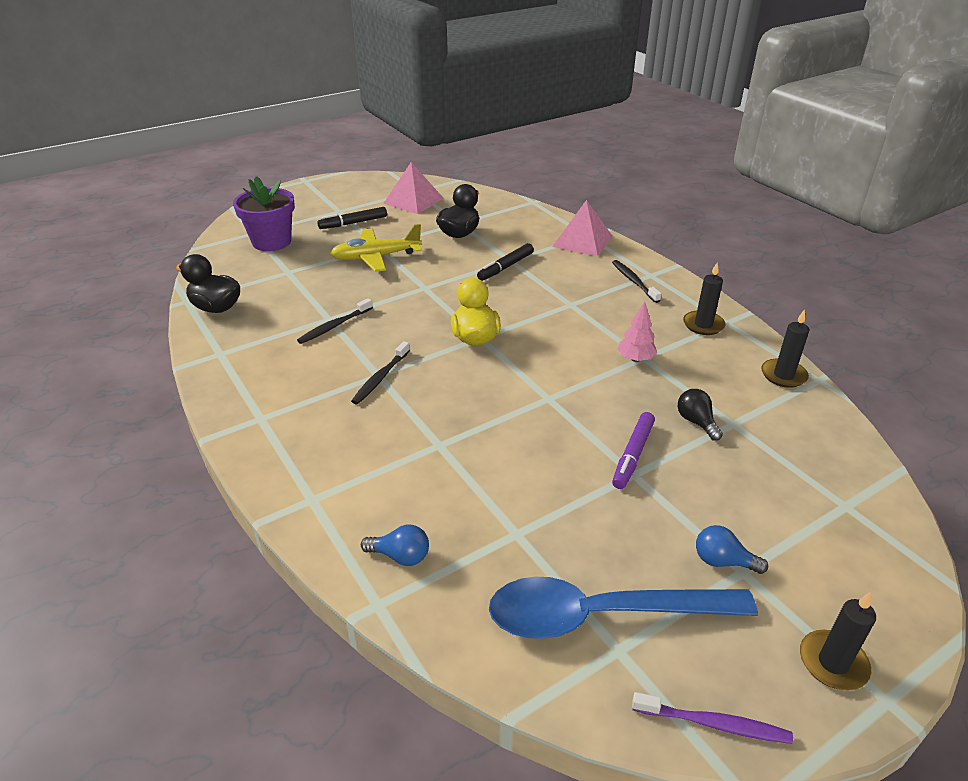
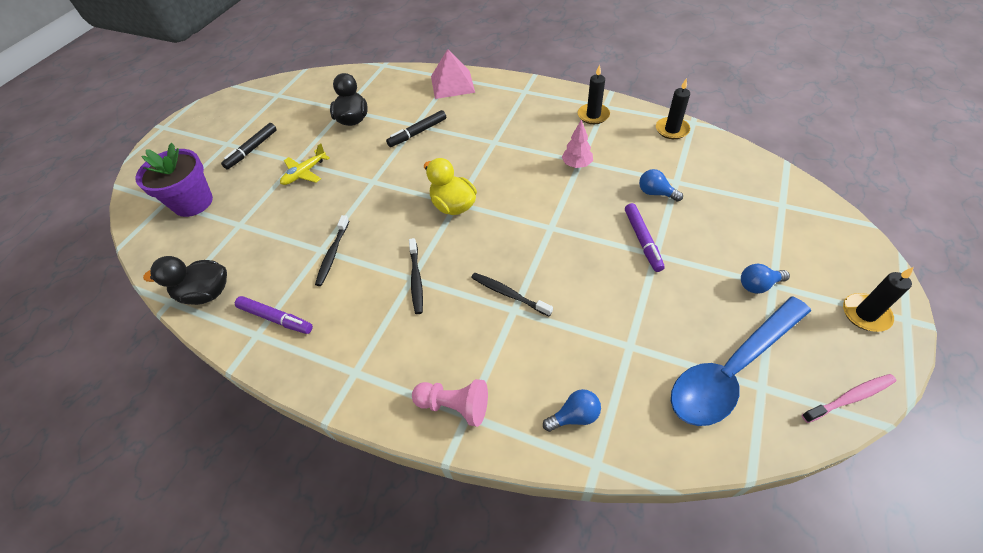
camera: 30 degrees left, 15 degrees up
yellow plane [330,224,422,272] -> yellow plane [280,143,330,185], size x0.65
pink pyramid [383,162,444,214] -> none
black marker [477,243,534,281] -> black marker turned 45 degrees clockwise [386,110,446,147]
black toothbrush [612,260,662,303] -> black toothbrush moved to [471,273,553,317]
purple toothbrush [632,692,793,744] -> pink toothbrush [802,374,896,423]
black light bulb [678,389,723,441] -> blue light bulb [639,169,683,202]
none -> purple marker [235,296,313,334]
none -> pink pawn [412,379,488,427]

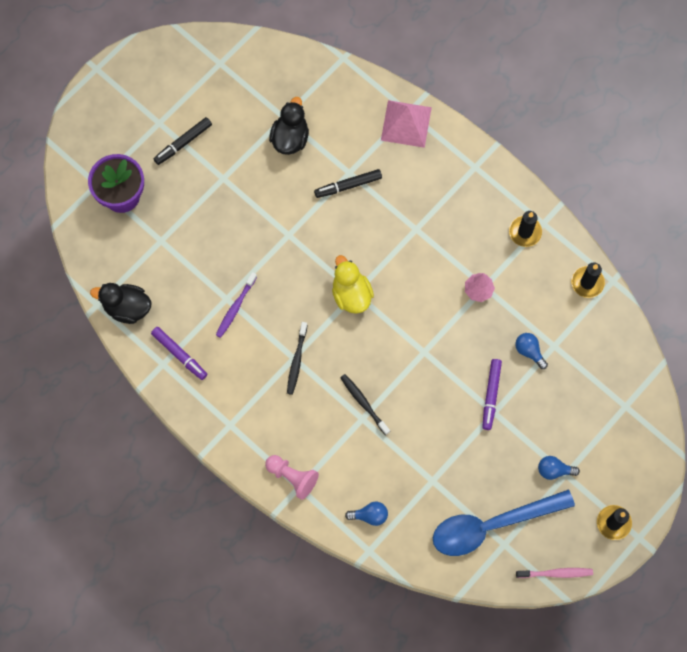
camera: 15 degrees right, 20 degrees up
yellow plane [280,143,330,185] -> none
black toothbrush [315,215,349,286] -> purple toothbrush [216,272,257,338]

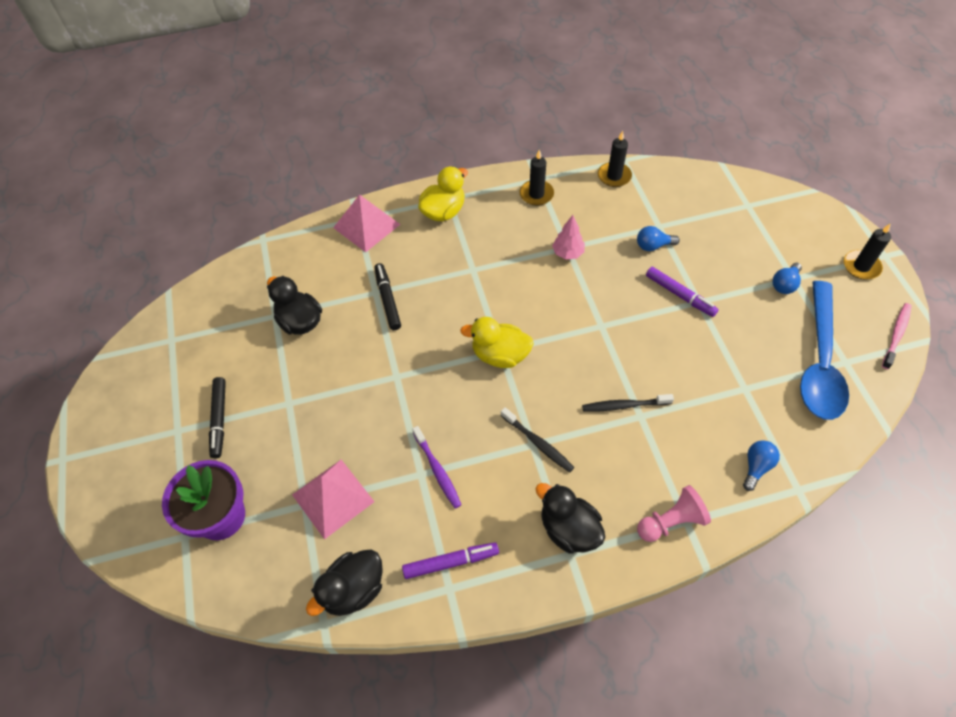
camera: 55 degrees left, 15 degrees down
black marker [314,169,382,198] -> black marker turned 150 degrees clockwise [374,263,401,330]
none -> pink pyramid [292,460,374,540]
none -> yellow duck [418,166,468,221]
none -> black duck [536,483,605,553]

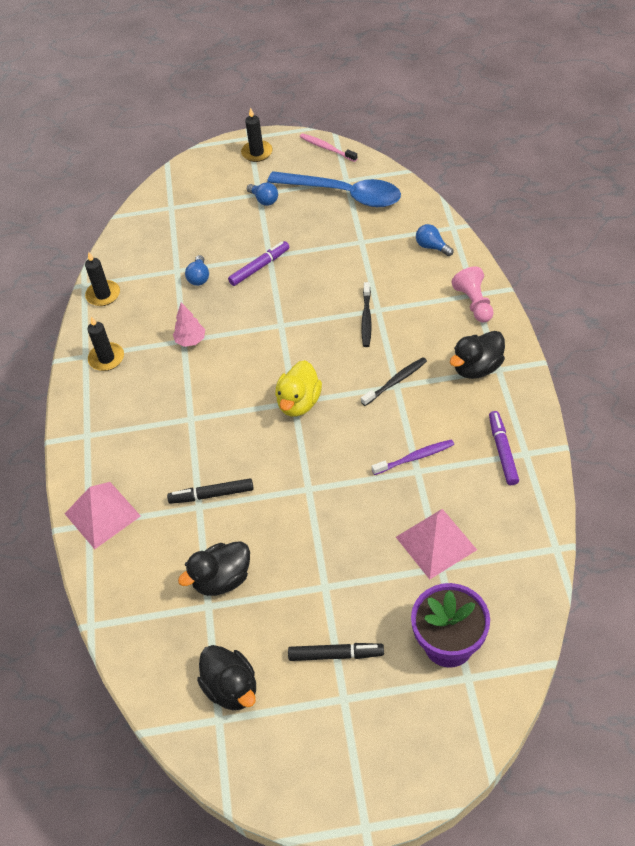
camera: 80 degrees left, 5 degrees down
black duck [306,549,383,616] -> black duck moved to [197,645,256,710]
yellow duck [418,166,468,221] -> none

